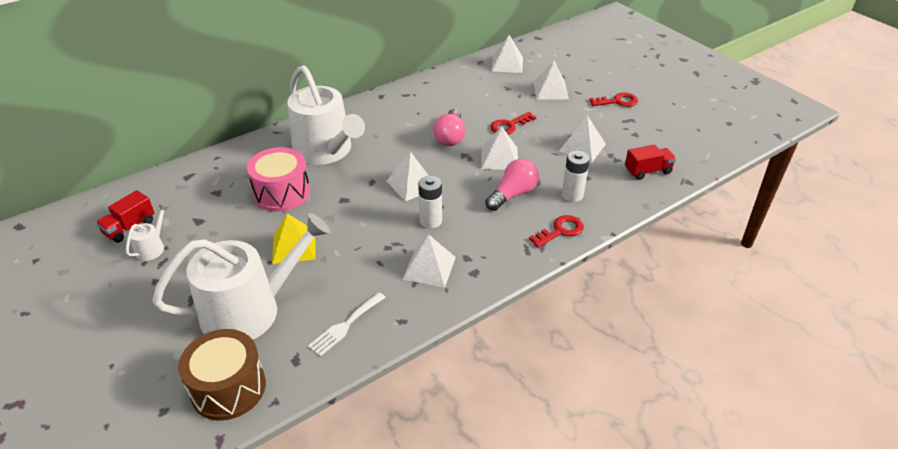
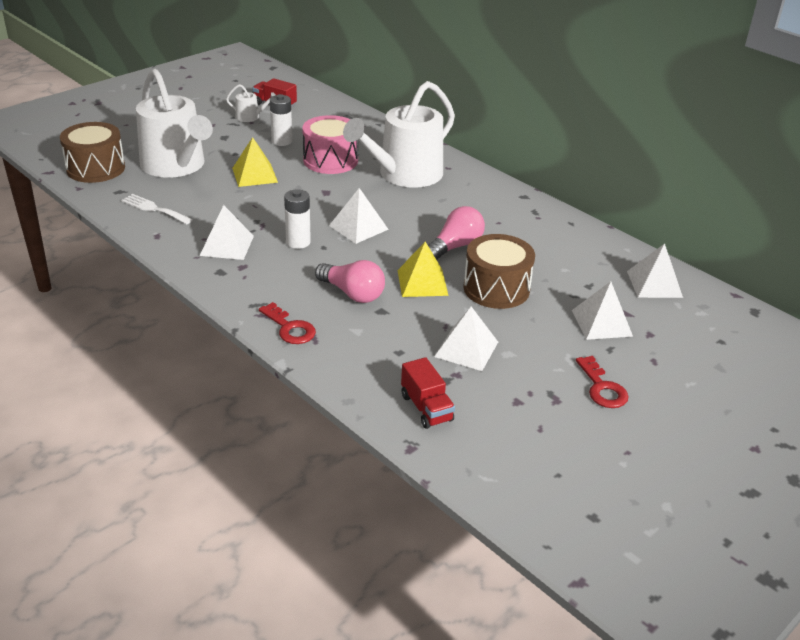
camera: 80 degrees right, 5 degrees down
pink light bulb [433,109,466,146] -> pink light bulb turned 135 degrees clockwise [428,206,485,260]
white pyramid [481,126,518,170] -> yellow pyramid [397,242,449,297]
red key [491,112,536,134] -> brown drum [463,234,535,309]
white battery [562,151,590,202] -> white battery moved to [270,94,292,146]

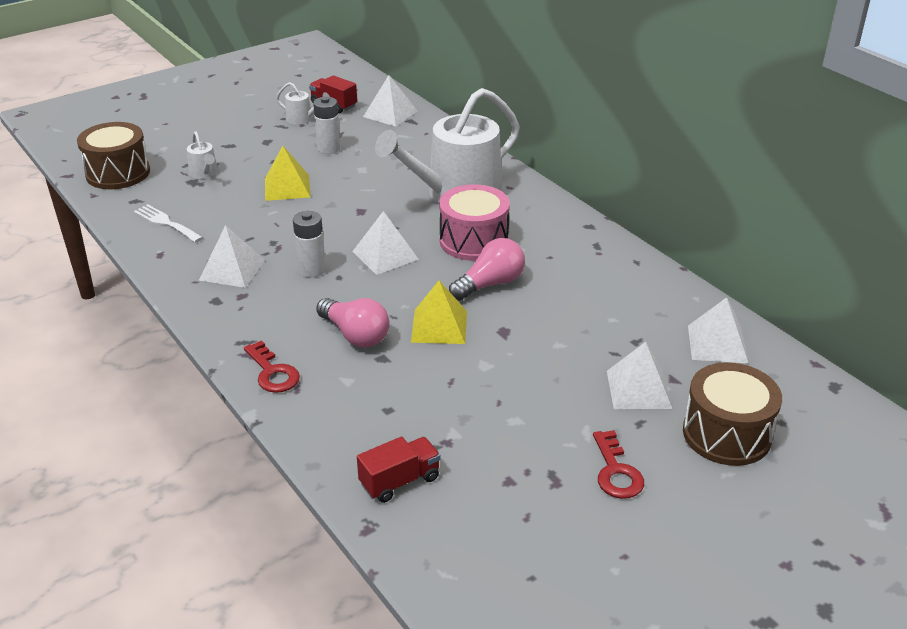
camera: 10 degrees right, 0 degrees up
white watering can [136,69,213,178] -> white watering can [187,131,218,179], size x0.40
pink drum [302,115,358,174] -> pink drum moved to [439,184,510,261]
red truck [401,357,455,429] -> red truck turned 105 degrees counterclockwise [357,436,440,503]
white pyramid [434,307,498,371] -> white pyramid moved to [363,75,417,127]
brown drum [463,234,535,309] -> brown drum moved to [683,362,782,466]

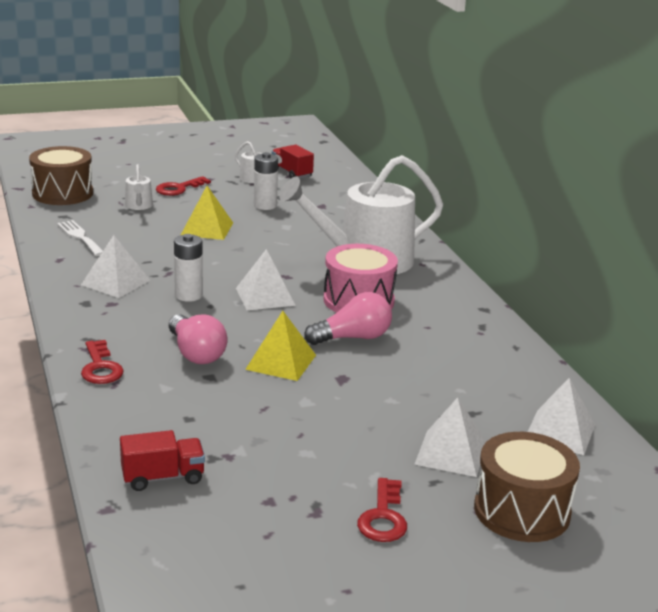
camera: 15 degrees right, 10 degrees down
white pyramid [363,75,417,127] -> none
none -> red key [156,176,211,196]

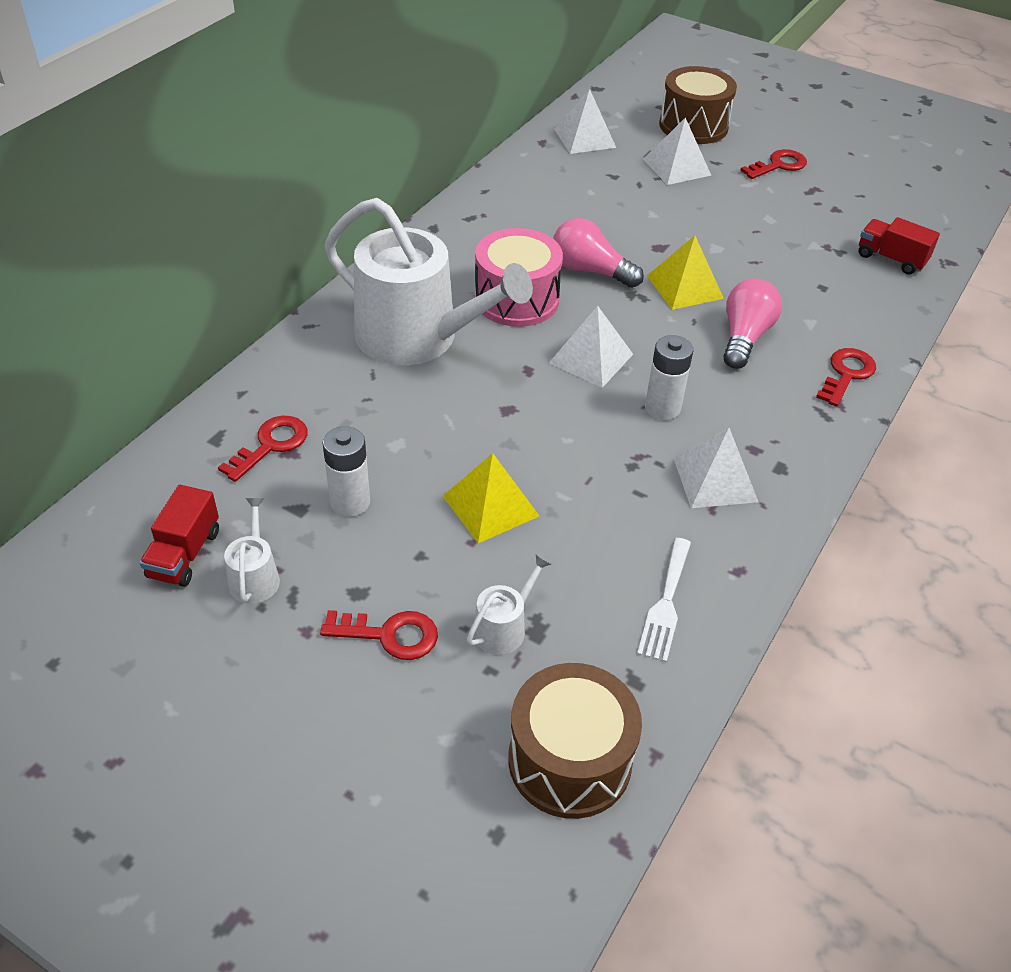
camera: 130 degrees left, 20 degrees up
none -> red key [218,416,308,482]

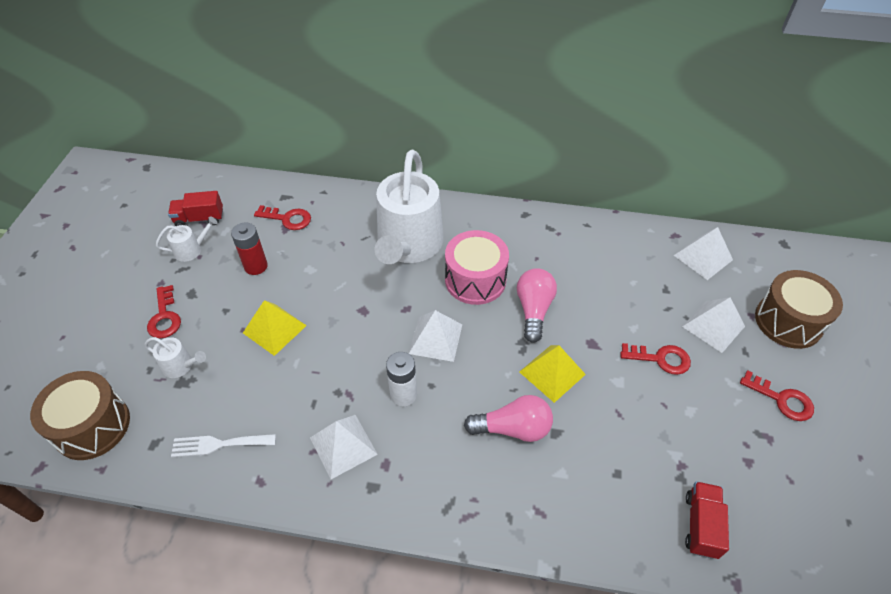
camera: 70 degrees right, 5 degrees up
white battery [323,426,370,517] -> red battery [231,222,268,275]
red key [816,348,876,407] -> red key moved to [620,343,691,375]

